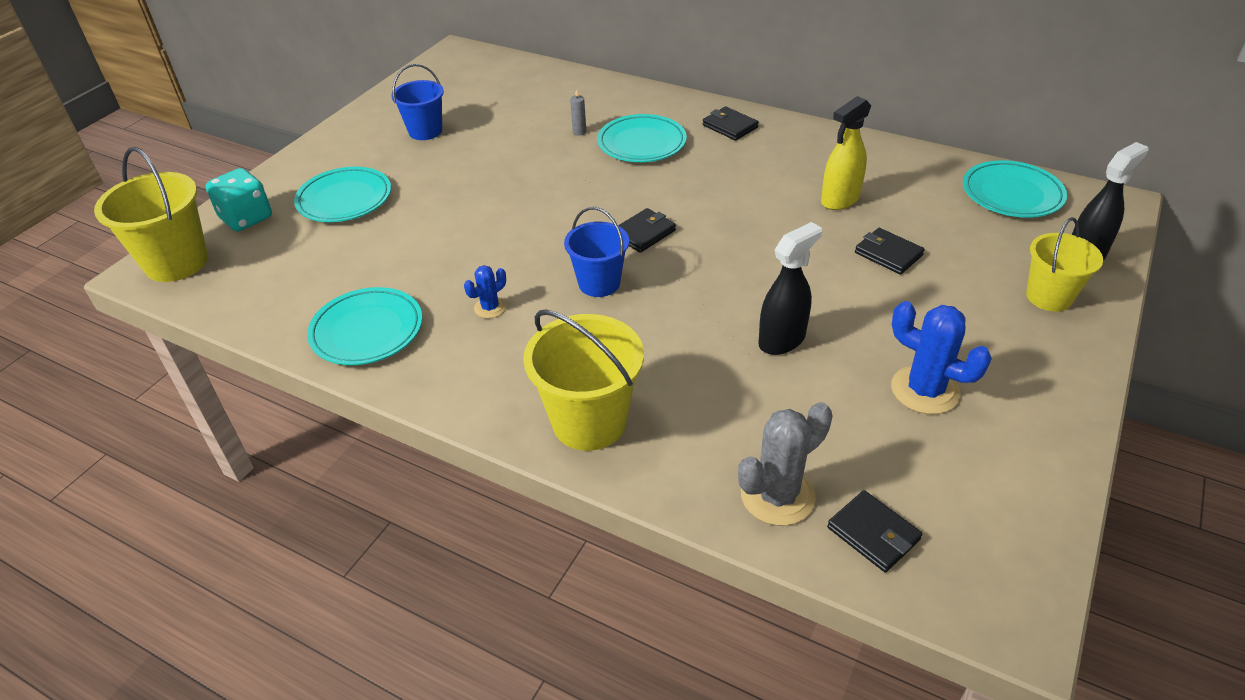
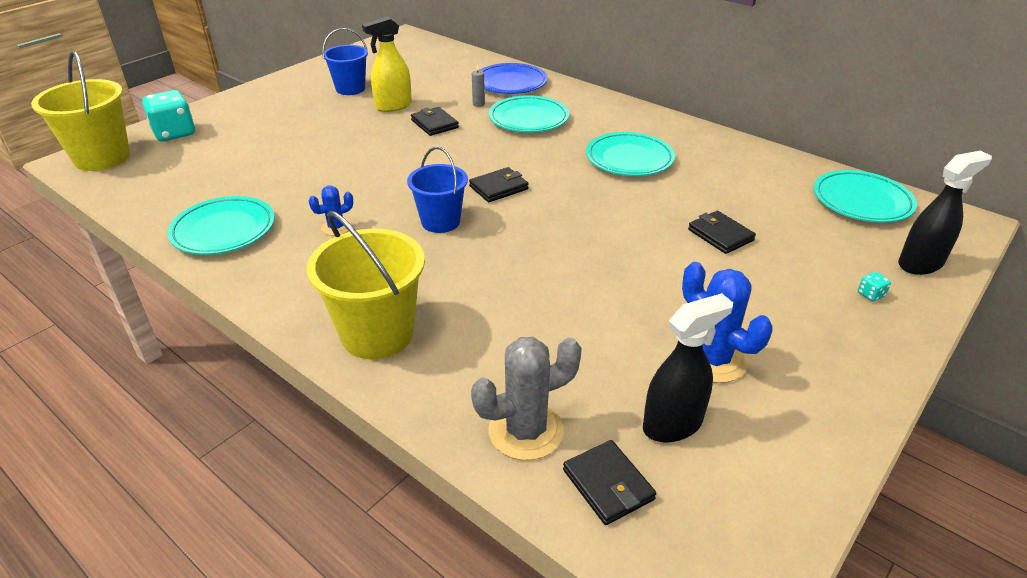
camera: 10 degrees right, 5 degrees down
turquoise plate [294,167,391,222] -> turquoise plate moved to [586,132,675,176]
black wallet [703,106,759,141] -> black wallet moved to [411,107,459,136]
black spray bottle [758,222,822,355] -> black spray bottle moved to [643,293,733,443]
yellow spray bottle [821,96,871,210] -> yellow spray bottle moved to [362,16,412,112]
yellow bucket [1026,217,1103,312] -> turquoise dice [858,272,891,302]
none -> blue plate [479,63,548,94]

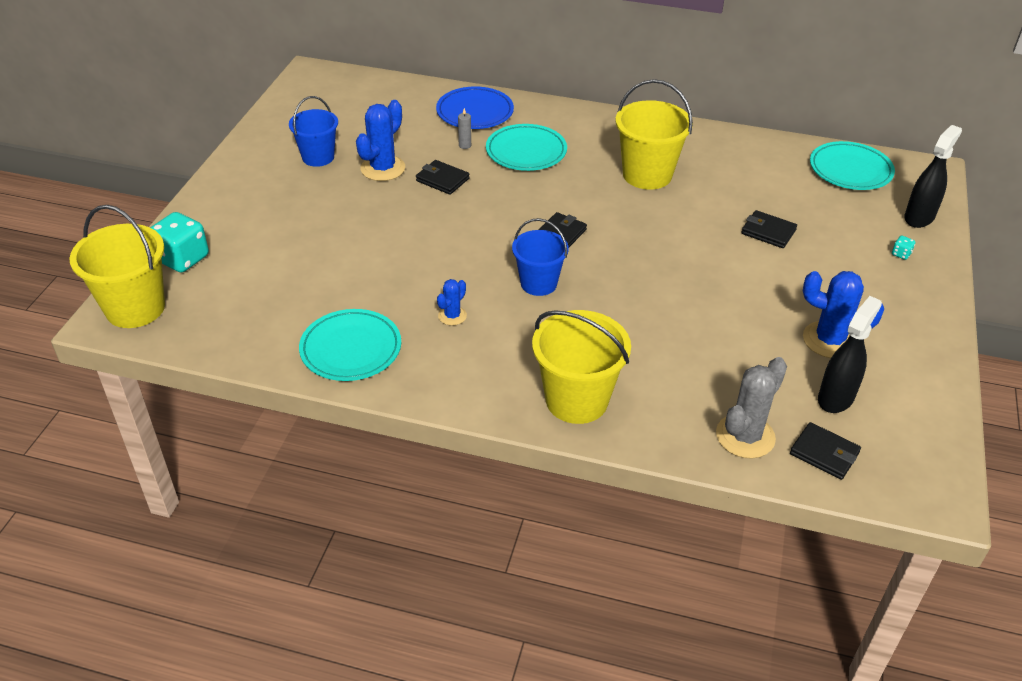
camera: 25 degrees left, 5 degrees up
yellow spray bottle [362,16,412,112] -> blue cactus [356,100,405,181]
turquoise plate [586,132,675,176] -> yellow bucket [615,79,693,190]

